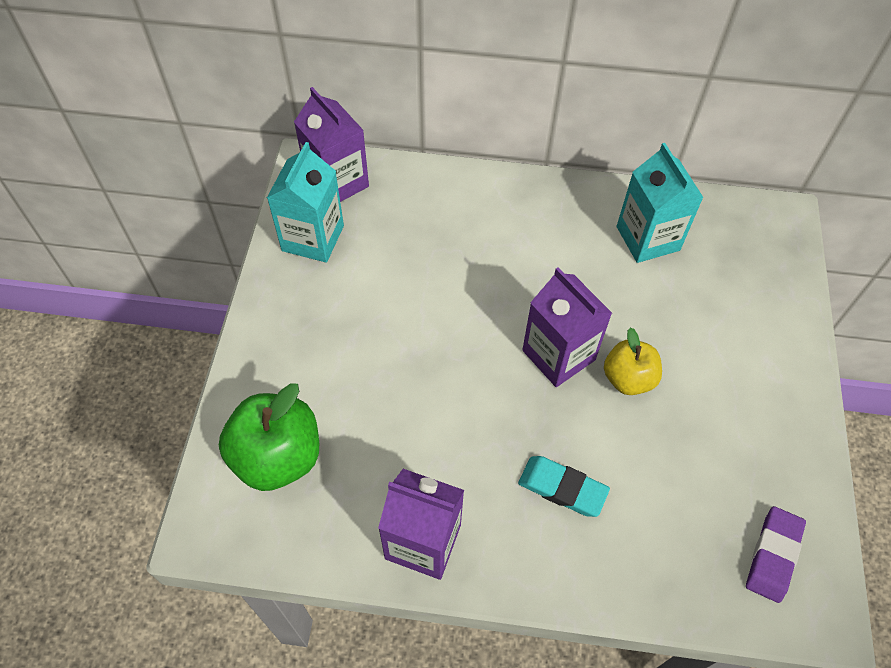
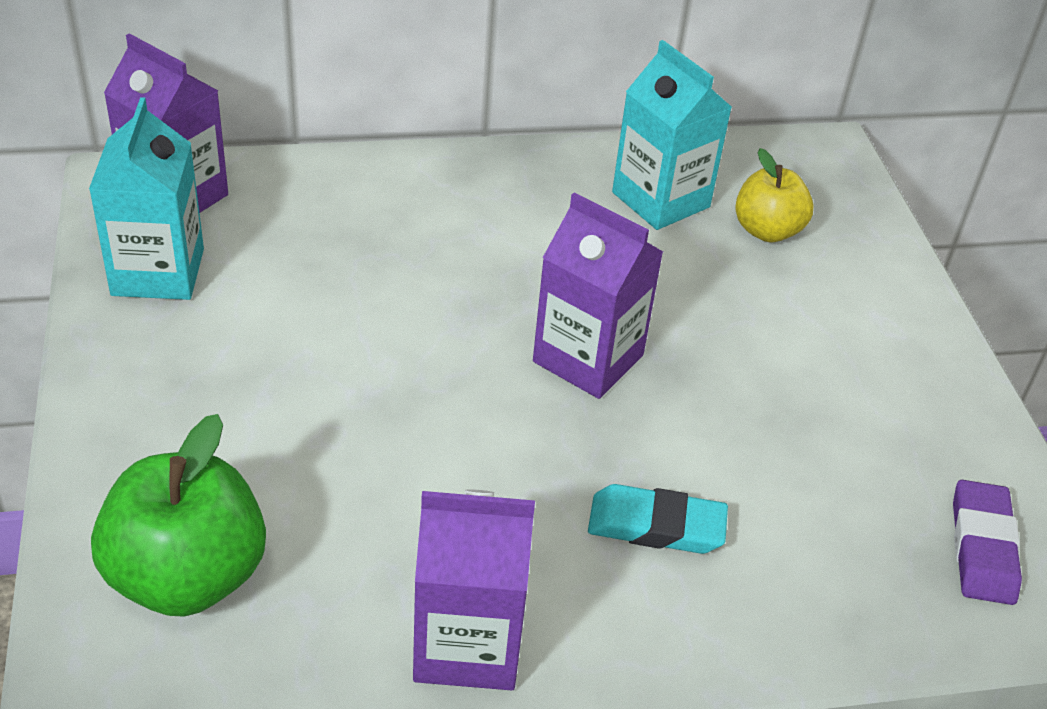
camera: 20 degrees left, 15 degrees down
yellow apple [604,327,662,395] -> yellow apple moved to [735,148,814,242]

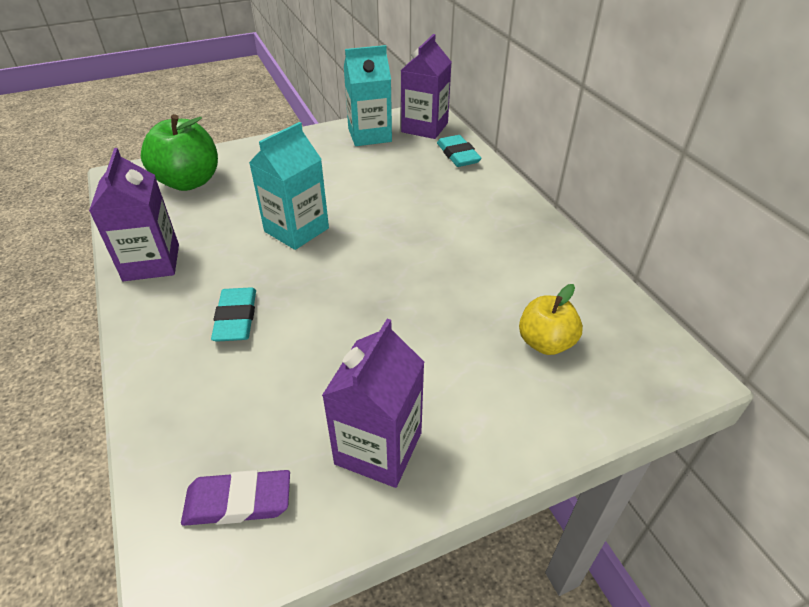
camera: 80 degrees right, 0 degrees up
purple carton [533,192,663,399] -> purple carton moved to [322,319,425,488]
turquoise carton [612,40,732,230] -> turquoise carton moved to [249,122,329,250]
none -> turquoise eraser [437,135,482,167]

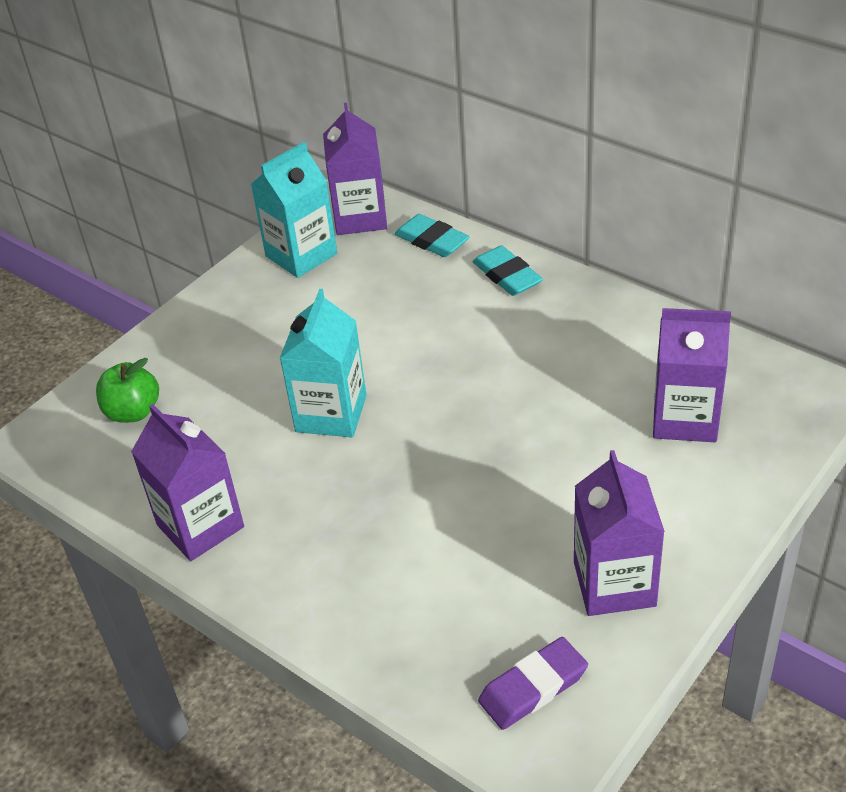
camera: 25 degrees left, 0 degrees up
green apple [141,114,218,191] -> green apple [96,358,159,423], size x0.63
turquoise eraser [211,287,256,342] -> turquoise eraser moved to [473,245,543,296]
yellow apple [519,284,583,355] -> purple carton [653,308,731,442]

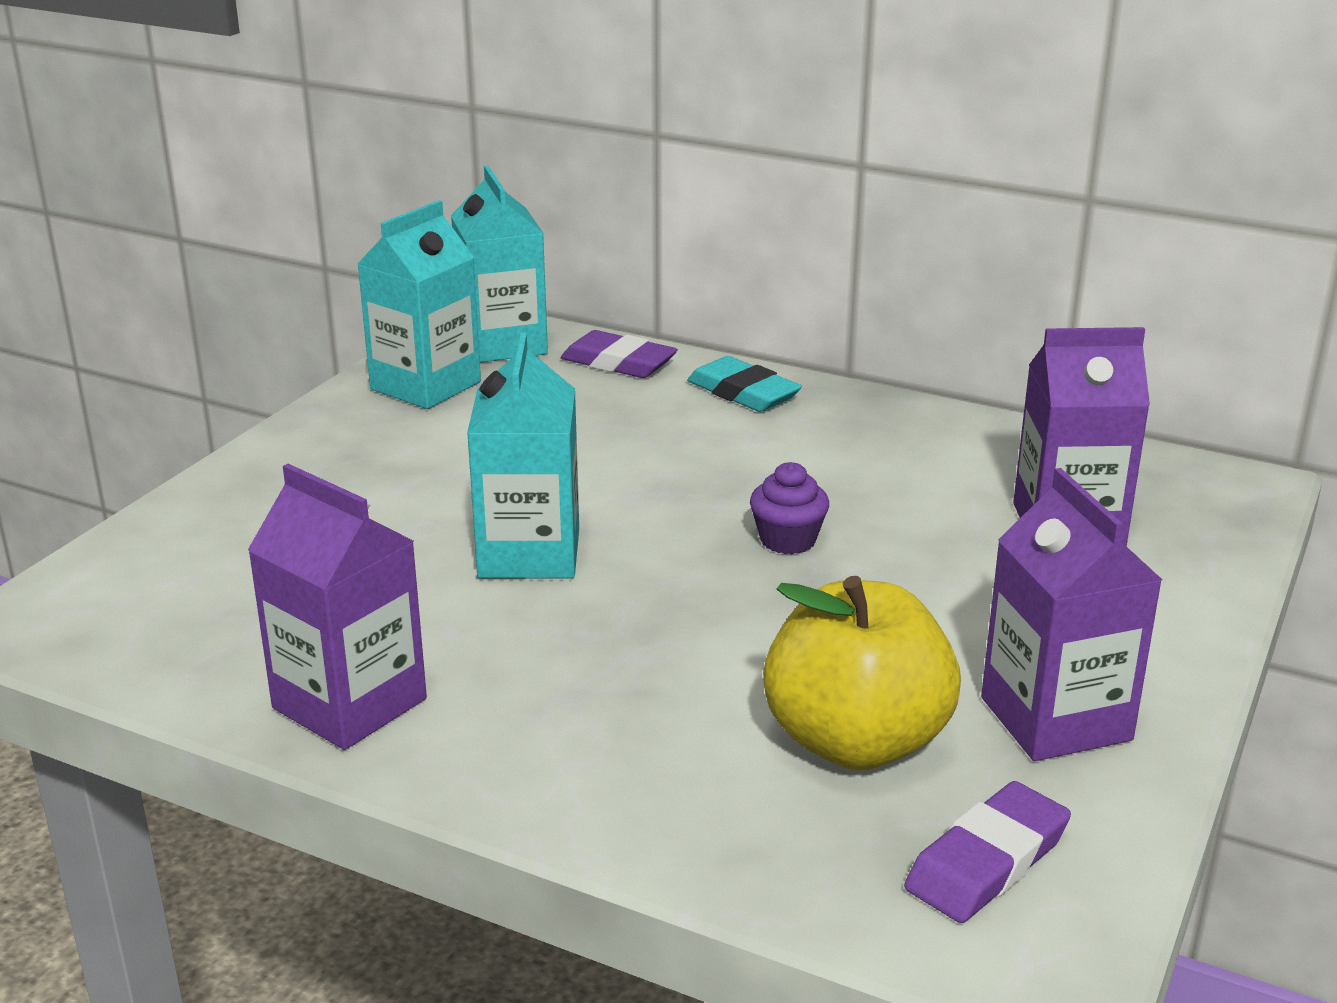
camera: 15 degrees left, 15 degrees down
green apple [96,358,159,423] -> none
purple carton [323,103,387,235] -> turquoise carton [451,166,548,362]
turquoise eraser [394,214,470,257] -> purple eraser [561,330,678,378]
none -> purple cupcake [750,462,829,554]
none -> yellow apple [763,576,961,770]

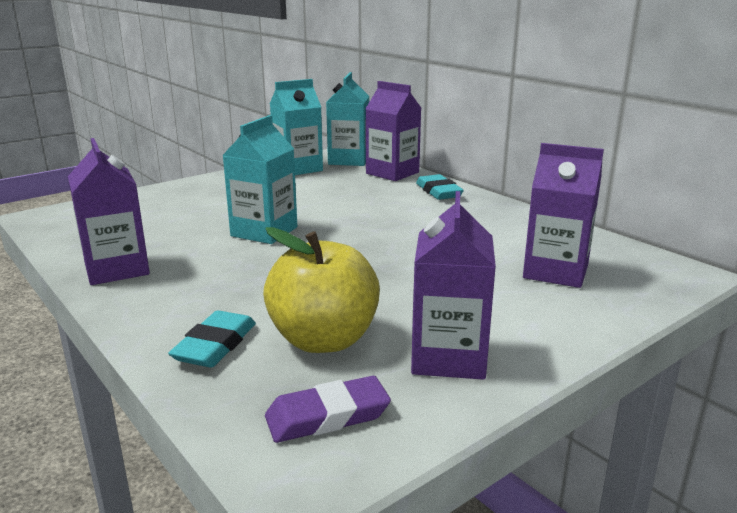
camera: 25 degrees right, 5 degrees down
purple eraser [561,330,678,378] -> purple carton [366,81,421,181]
purple cupcake [750,462,829,554] -> none
none -> turquoise eraser [168,310,256,368]

